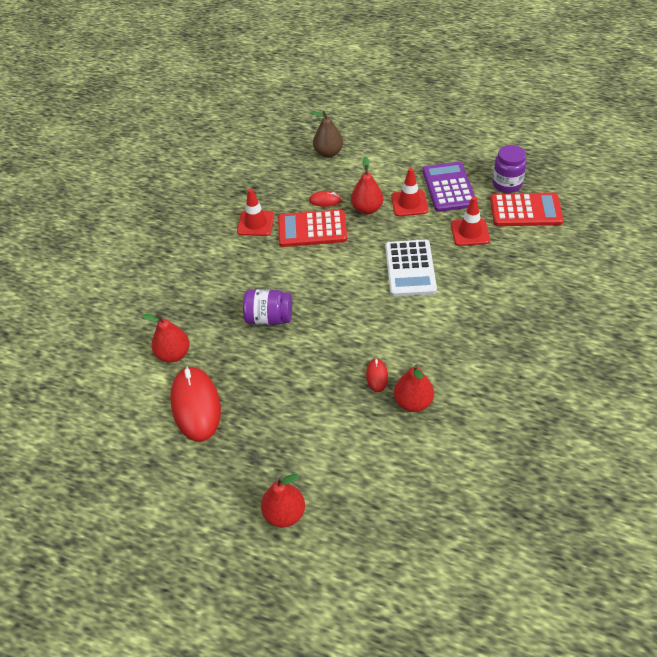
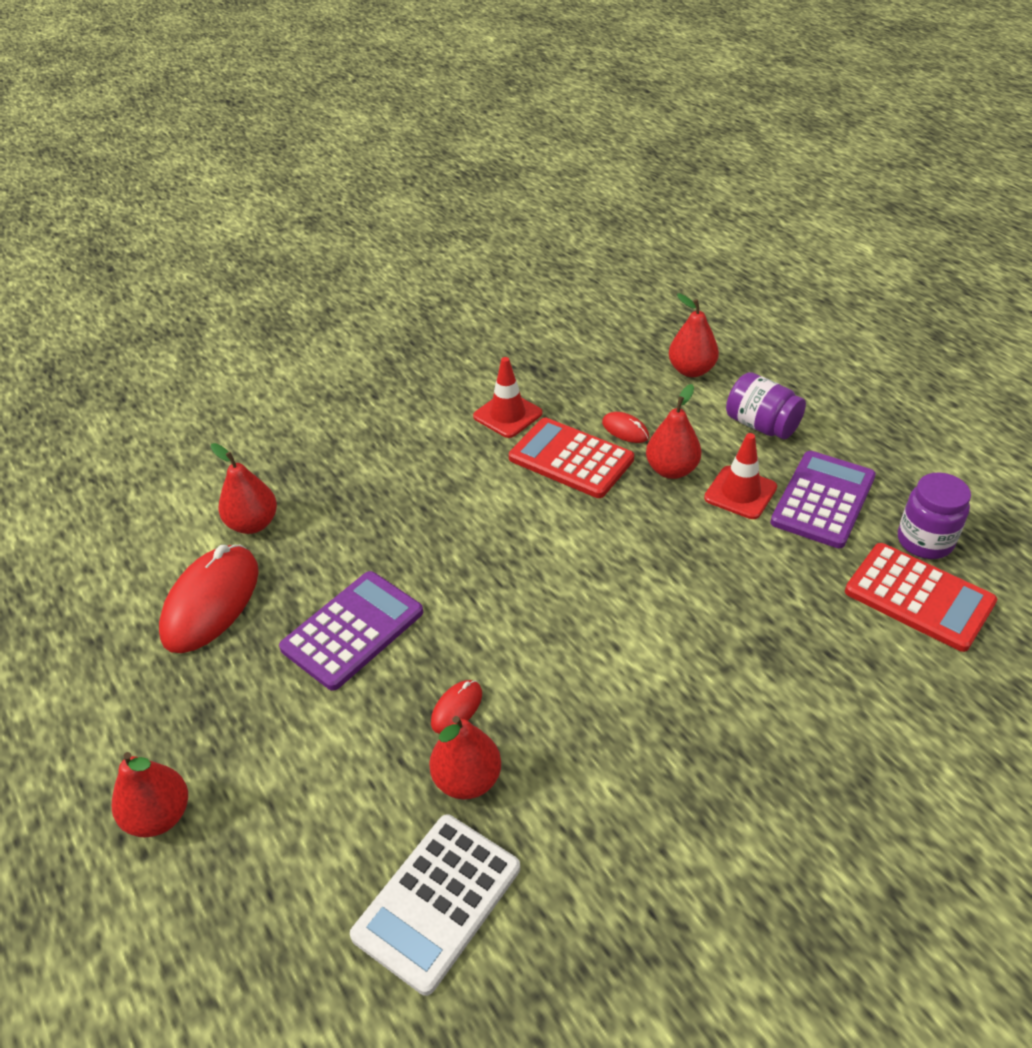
camera: 35 degrees right, 5 degrees down
purple jar [243,289,292,325] -> purple jar moved to [726,372,806,439]
brown pear [311,111,343,158] -> red pear [669,293,719,377]
white calculator [385,240,437,297] -> white calculator moved to [350,814,520,996]
red traffic cone [451,196,490,246] -> none
none -> purple calculator [279,571,423,691]

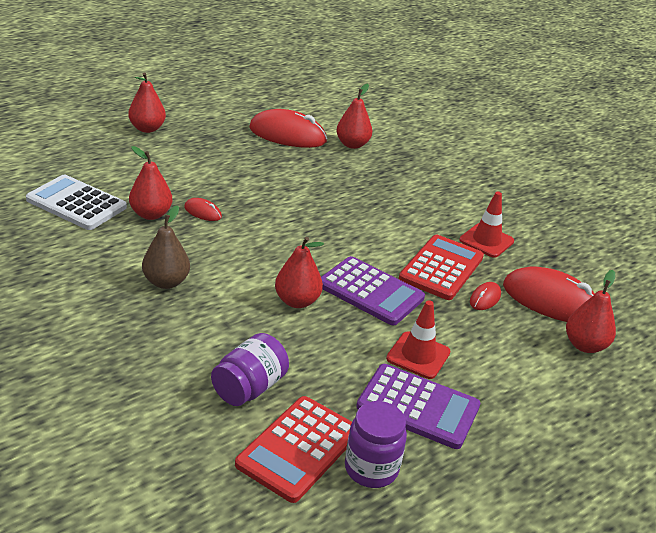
camera: 80 degrees right, 10 degrees down
purple calculator [279,571,423,691] -> purple calculator moved to [321,256,425,325]
red pear [646,384,701,479] -> red pear moved to [275,237,324,308]
purple jar [726,372,806,439] -> purple jar moved to [211,333,289,406]
none -> brown pear [142,205,190,289]
none -> red mouse [503,267,595,322]

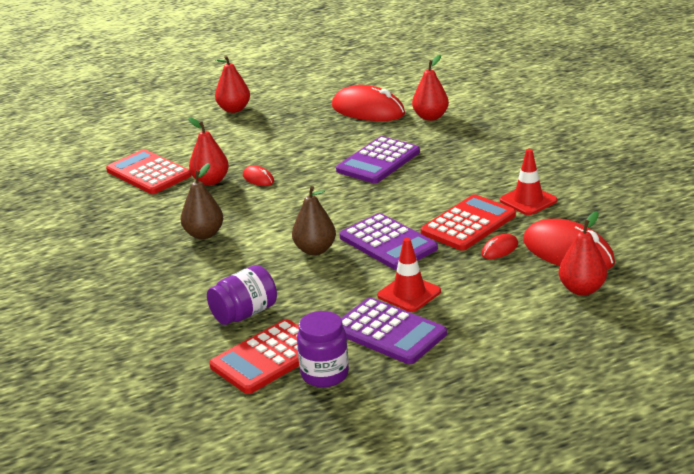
camera: 20 degrees right, 5 degrees down
white calculator [26,175,127,230] -> red calculator [106,149,191,194]
red pear [275,237,324,308] -> brown pear [292,186,336,255]
none -> purple calculator [336,136,420,183]

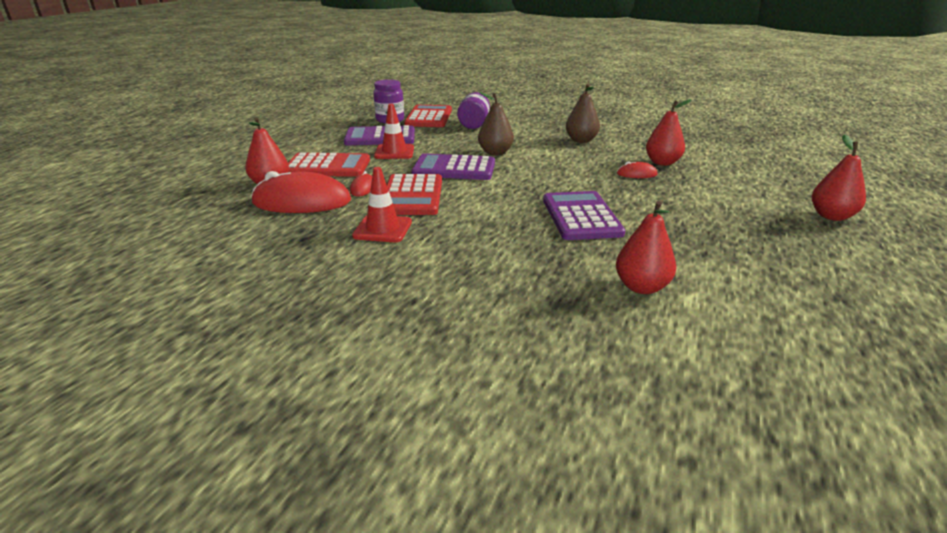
camera: 135 degrees right, 0 degrees up
red calculator [106,149,191,194] -> red calculator moved to [288,152,370,177]
red mouse [332,85,405,121] -> none

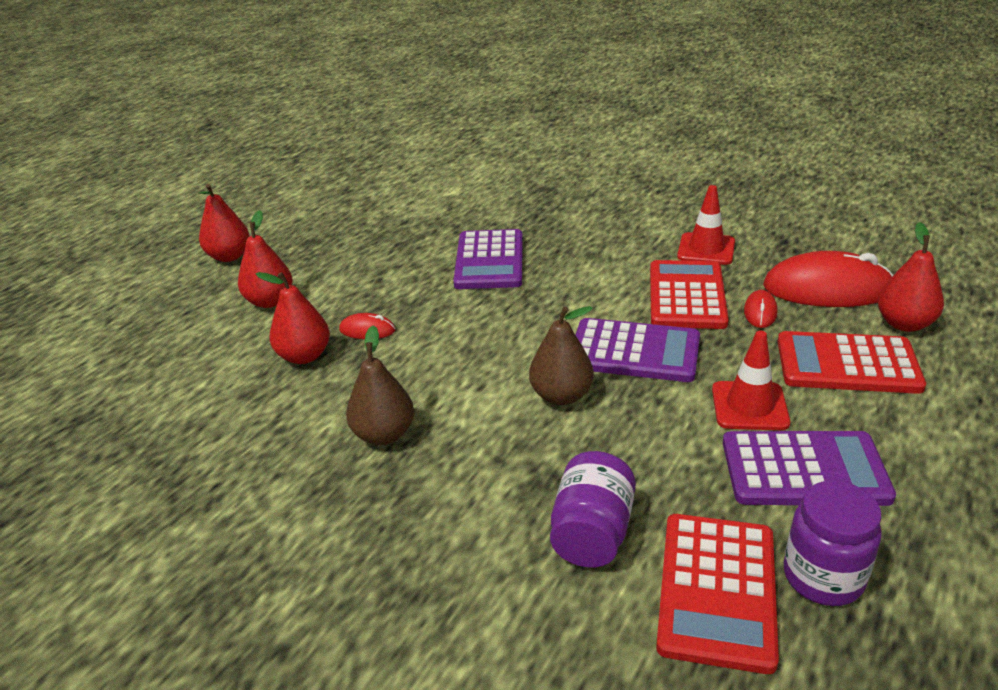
camera: 170 degrees left, 5 degrees up
red pear [616,201,676,294] -> red pear moved to [238,210,293,308]

